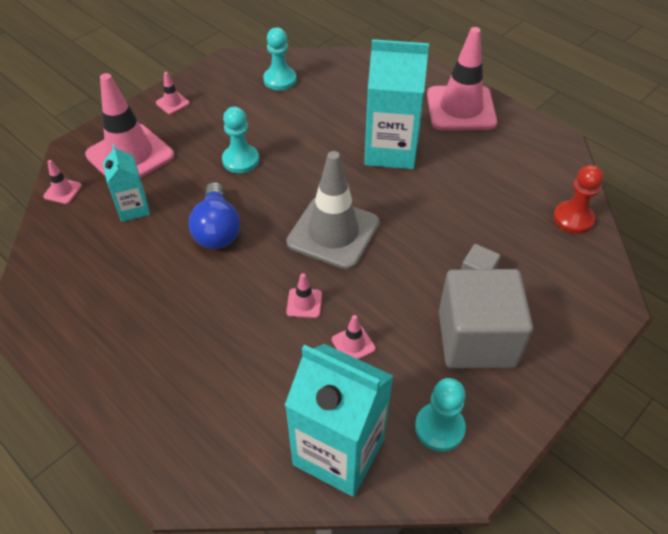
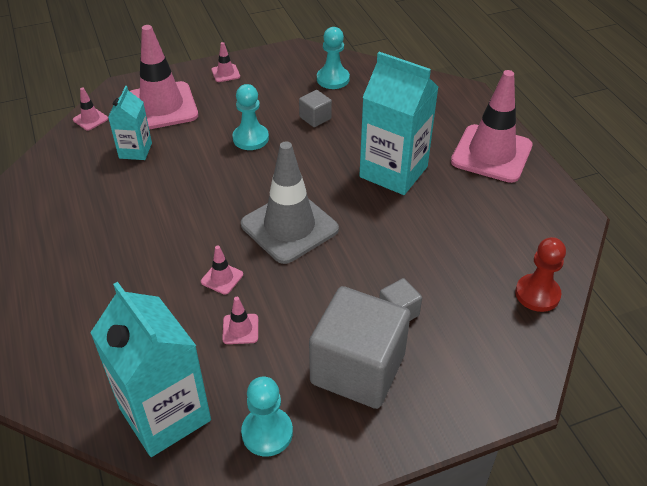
camera: 25 degrees right, 5 degrees down
blue light bulb [189,182,240,249] -> none
none -> grey cube [299,90,332,127]

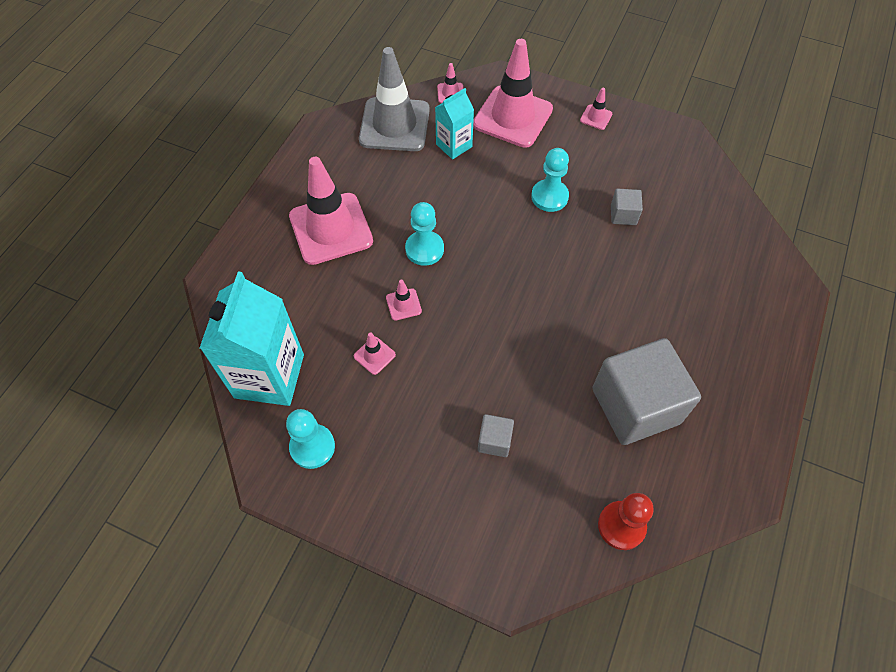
camera: 45 degrees right, 15 degrees up
grey traffic cone [241,141,339,264] -> grey traffic cone moved to [359,47,430,151]
grey cube [309,286,410,409] -> grey cube moved to [592,338,701,445]
turquoise pawn [317,27,350,89] -> turquoise pawn moved to [405,202,444,266]
turquoise carton [359,52,439,195] -> none
pink traffic cone [451,70,533,183] -> pink traffic cone moved to [289,157,373,265]

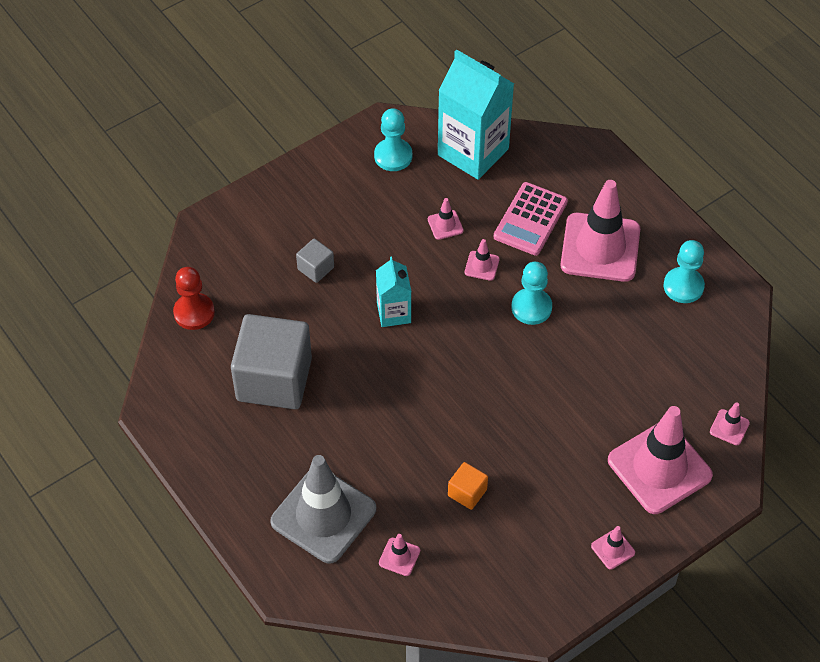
camera: 120 degrees right, 5 degrees down
grey traffic cone [359,47,430,151] -> grey traffic cone moved to [270,455,376,563]
turquoise carton [435,88,474,159] -> turquoise carton moved to [376,256,411,327]
turquoise pawn [531,148,569,212] -> turquoise pawn moved to [663,240,705,303]
grey cube [611,189,643,225] -> orange cube [448,462,488,510]
none -> pink traffic cone [379,534,420,576]
none -> pink calculator [494,182,568,256]

